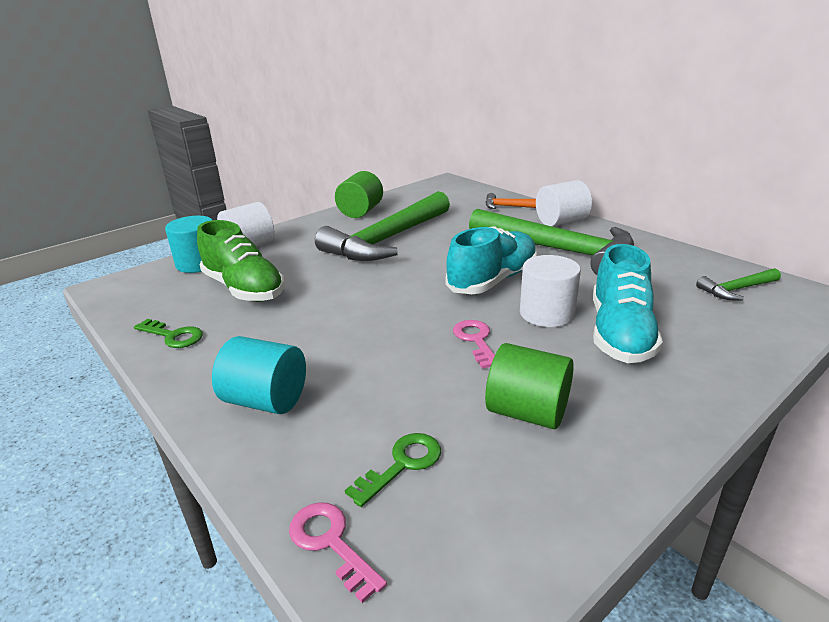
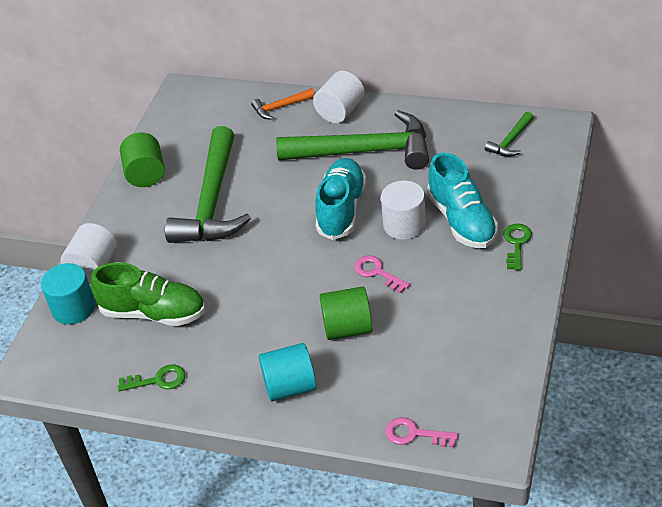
camera: 30 degrees left, 15 degrees up
green key [345,433,441,507] -> green key moved to [503,223,532,270]
green cylinder [485,343,574,429] -> green cylinder moved to [320,287,372,340]

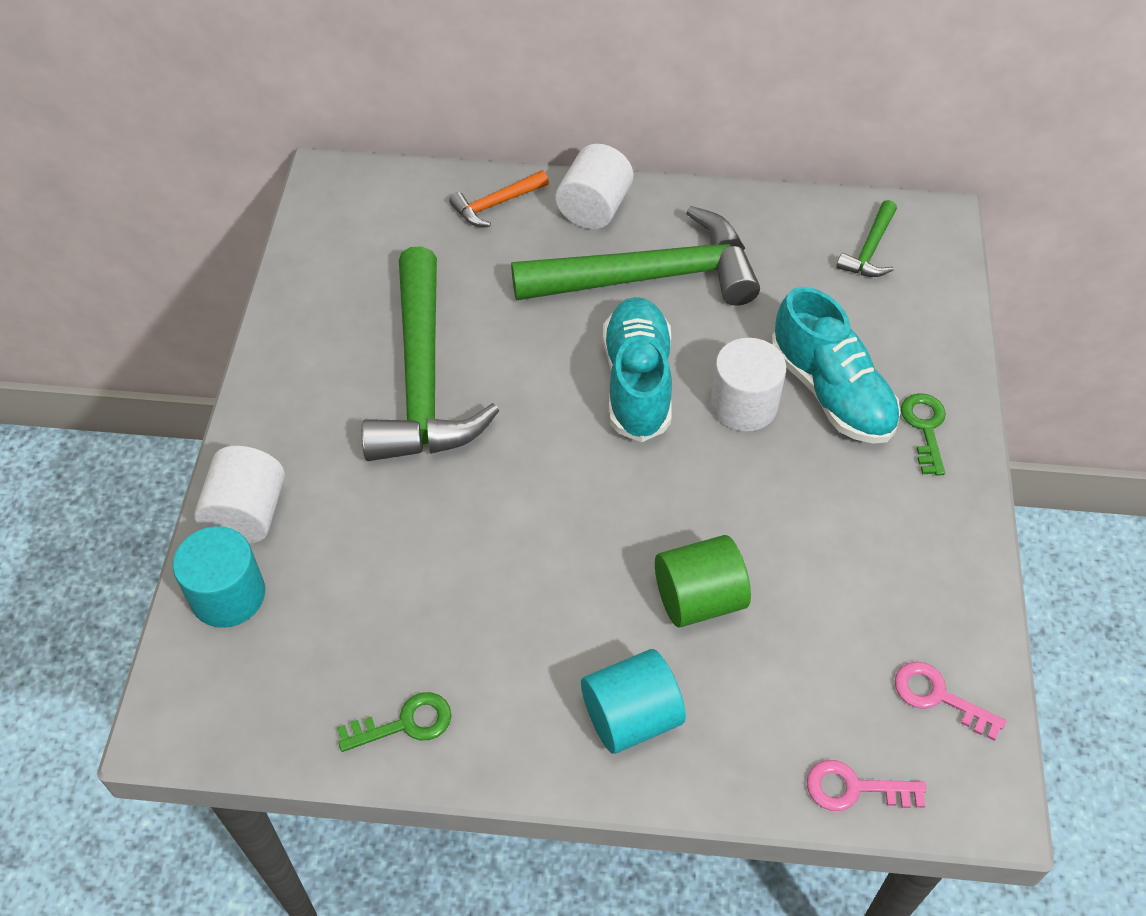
camera: 15 degrees left, 10 degrees up
green shoe [91,262,205,326] -> none
green cylinder [120,132,165,187] -> none
pink key [354,255,410,294] -> pink key moved to [895,662,1006,741]

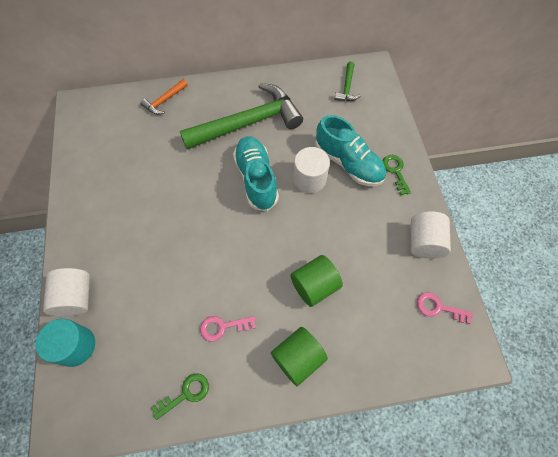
camera: 15 degrees left, 10 degrees up
green hammer [362,246,499,461] -> none
white cylinder [556,144,633,229] -> white cylinder moved to [411,211,451,259]
turquoise cylinder [581,649,686,754] -> green cylinder [271,327,328,386]
pink key [807,760,926,811] -> pink key moved to [200,316,256,342]

